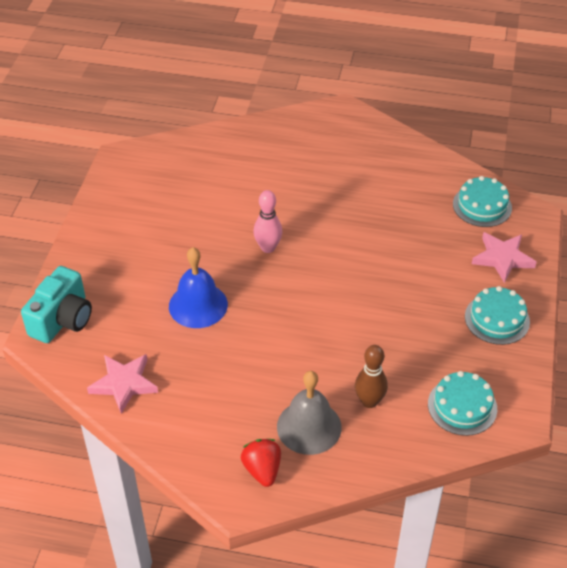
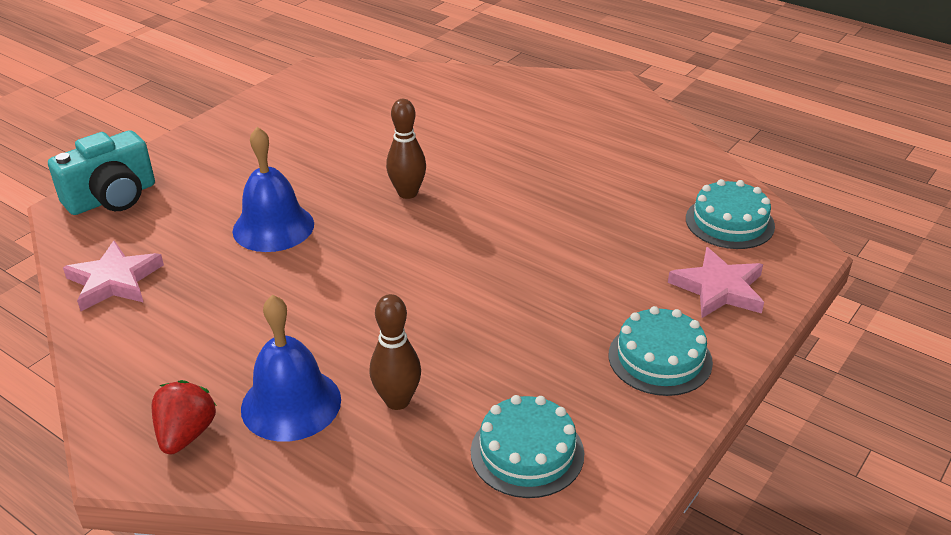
camera: 25 degrees right, 10 degrees down
pink bowling pin [253,190,282,253] -> brown bowling pin [386,99,426,199]
grey bell [277,371,342,455] -> blue bell [241,295,341,442]

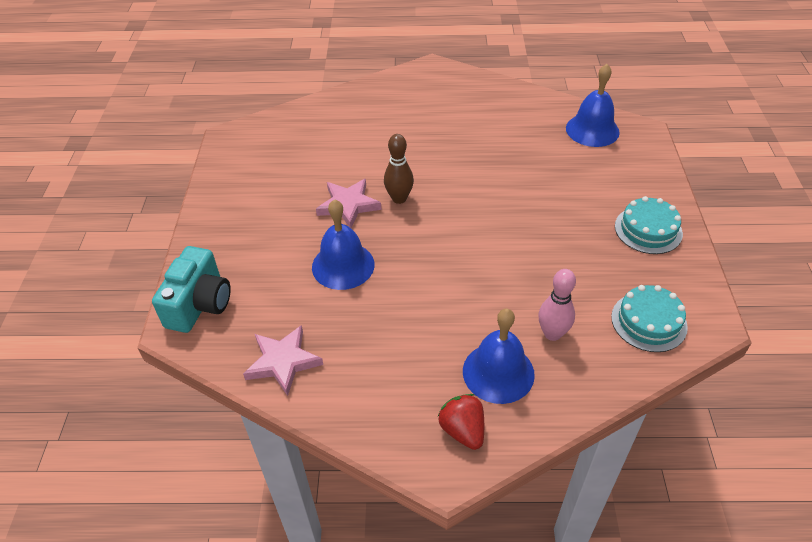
camera: 35 degrees left, 10 degrees up
brown bowling pin [370,294,421,410] -> pink bowling pin [538,269,576,341]
pink star [668,247,764,318] -> pink star moved to [316,179,382,228]
turquoise cake [686,179,775,249] -> blue bell [566,64,620,147]

